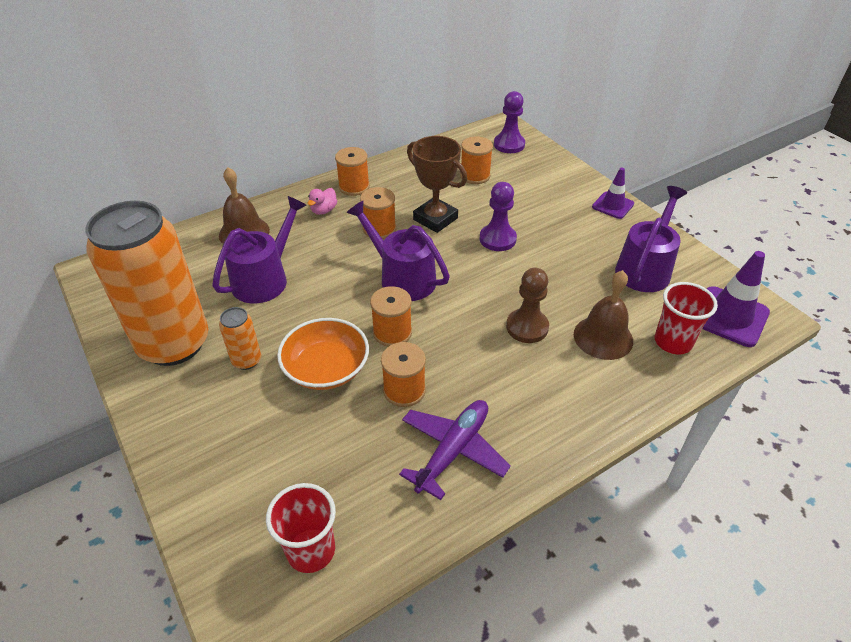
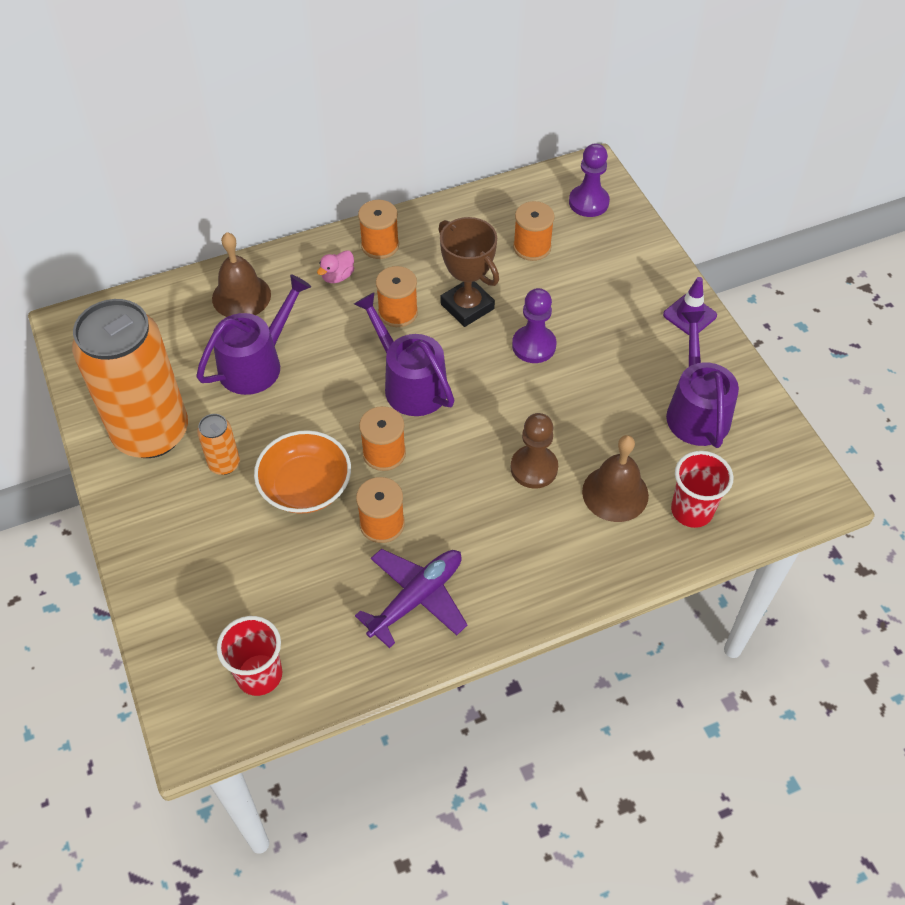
camera: 10 degrees right, 10 degrees up
purple watering can [615,186,687,292] -> purple watering can turned 45 degrees counterclockwise [666,311,739,448]
purple traffic cone [703,251,770,347] -> none

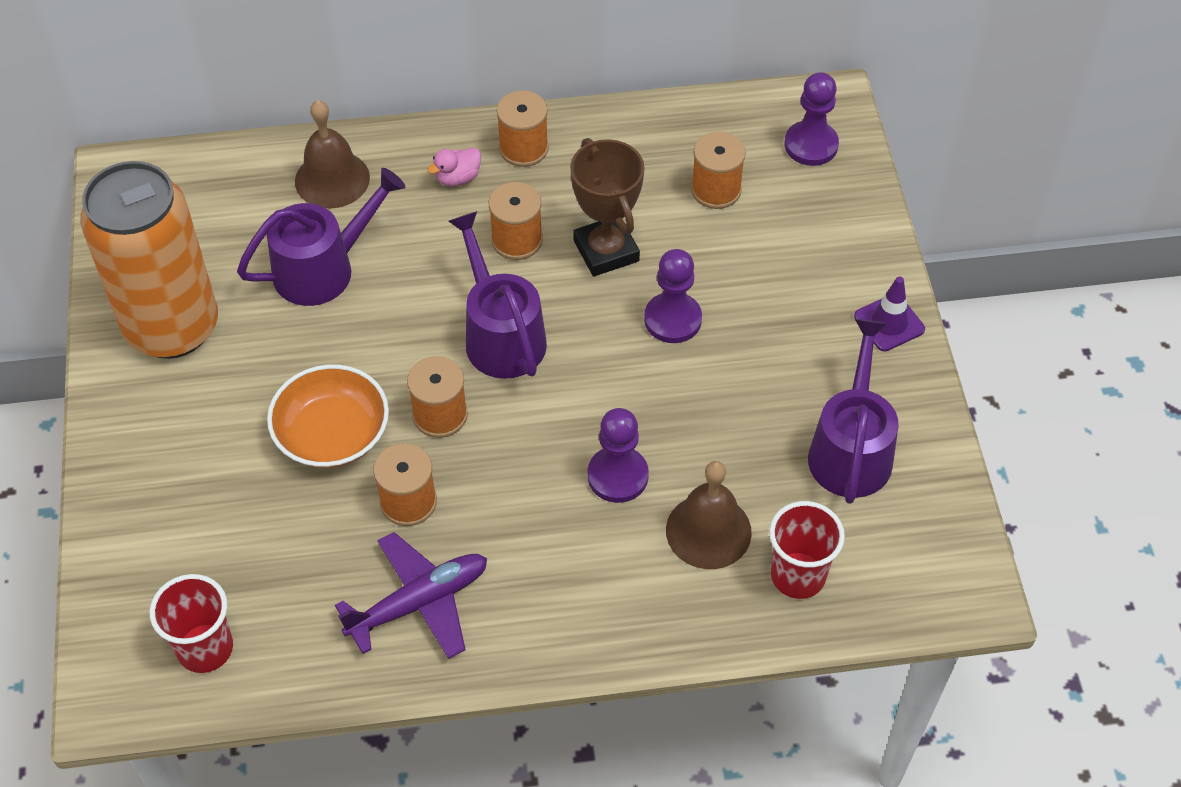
camera: 15 degrees right, 0 degrees up
orange can [197,414,240,475] -> none
brown pawn [511,413,558,489] -> purple pawn [588,408,649,503]

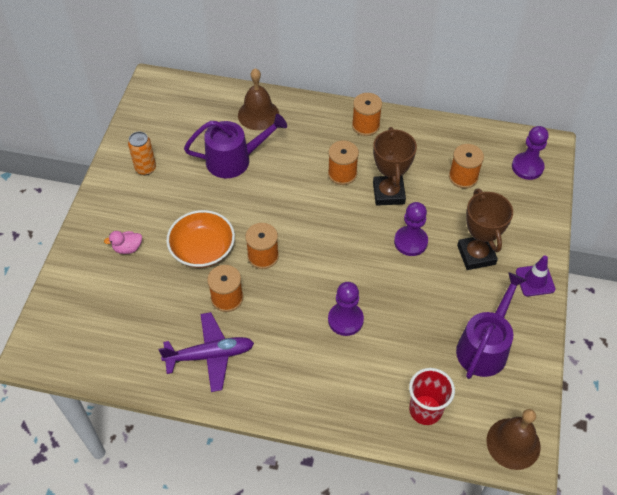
camera: 20 degrees right, 0 degrees up
orange can [80,161,218,359] -> orange can [128,132,156,175], size x0.41
red cup [149,574,233,673] -> none
pink duck [427,148,481,187] -> pink duck moved to [104,231,142,254]
purple watering can [448,211,547,379] -> none
brown bell [666,461,752,569] -> brown bell moved to [487,409,541,470]
none -> brown trophy [457,189,513,270]

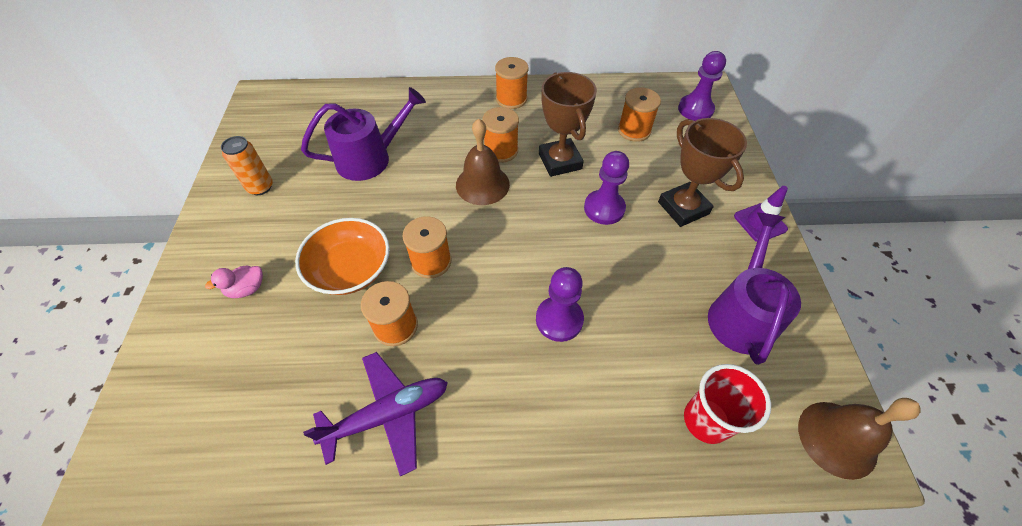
camera: 15 degrees left, 0 degrees up
brown bell [238,68,279,130] -> brown bell moved to [456,118,510,205]

